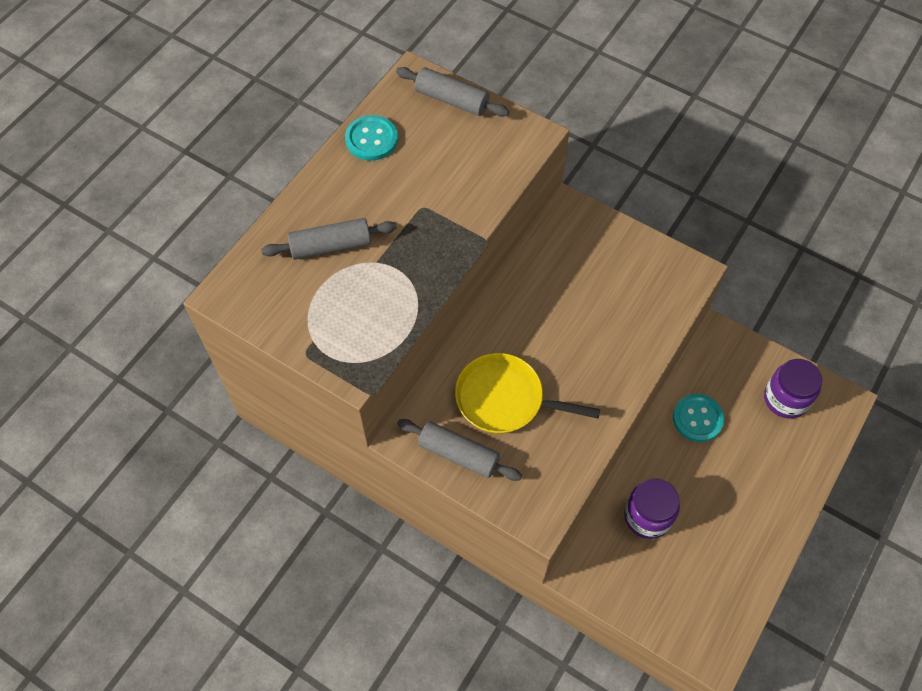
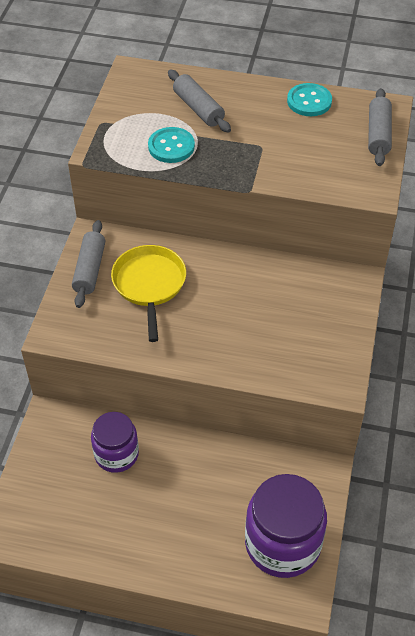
camera: 70 degrees right, 10 degrees down
turquoise button [673,394,724,442] -> turquoise button moved to [148,127,195,163]
purple jar [764,359,822,419] -> purple jar [245,474,327,578], size x1.60

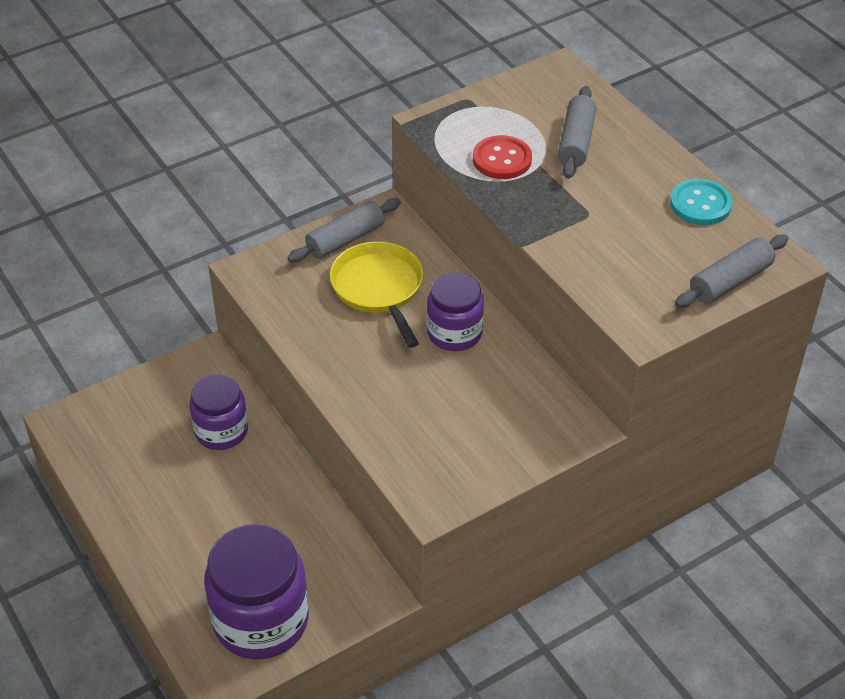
camera: 45 degrees right, 5 degrees down
yellow pan [111,245,186,342] -> yellow pan turned 60 degrees counterclockwise [330,241,423,348]
turquoise button [148,127,195,163] -> red button [473,135,532,179]
none -> purple jar [427,272,484,351]

